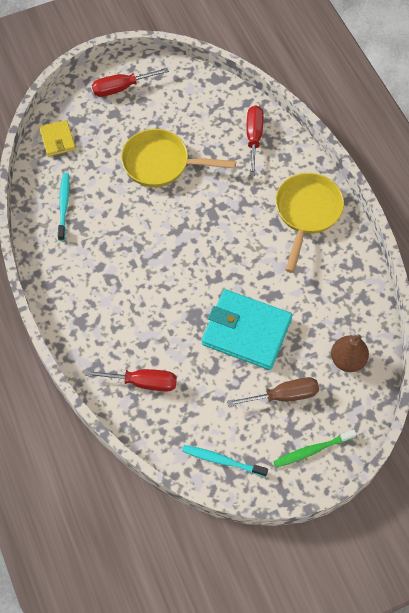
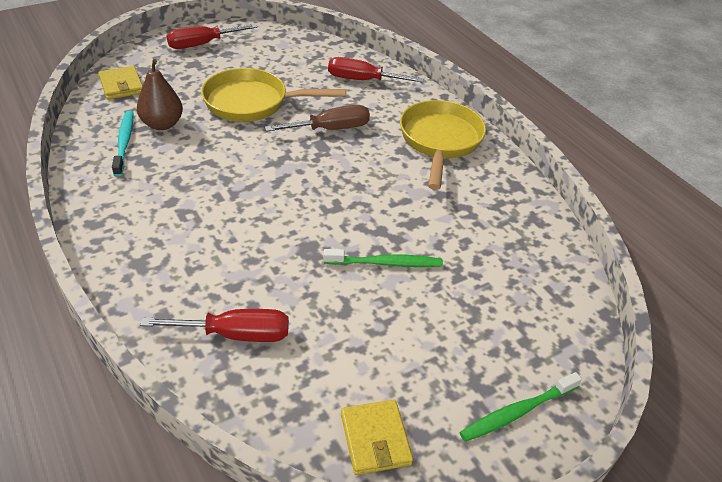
camera: 10 degrees left, 20 degrees down
turquoise toothbrush [182,445,268,477] -> yellow wallet [341,400,413,475]
turquoise wallet [202,289,292,370] -> green toothbrush [323,249,443,267]
brown screwdriver [227,377,319,407] -> brown screwdriver moved to [265,105,370,132]
red screwdriver [247,105,264,176] -> red screwdriver turned 75 degrees counterclockwise [328,57,424,83]
brown pear [331,335,369,372] -> brown pear moved to [137,59,183,130]

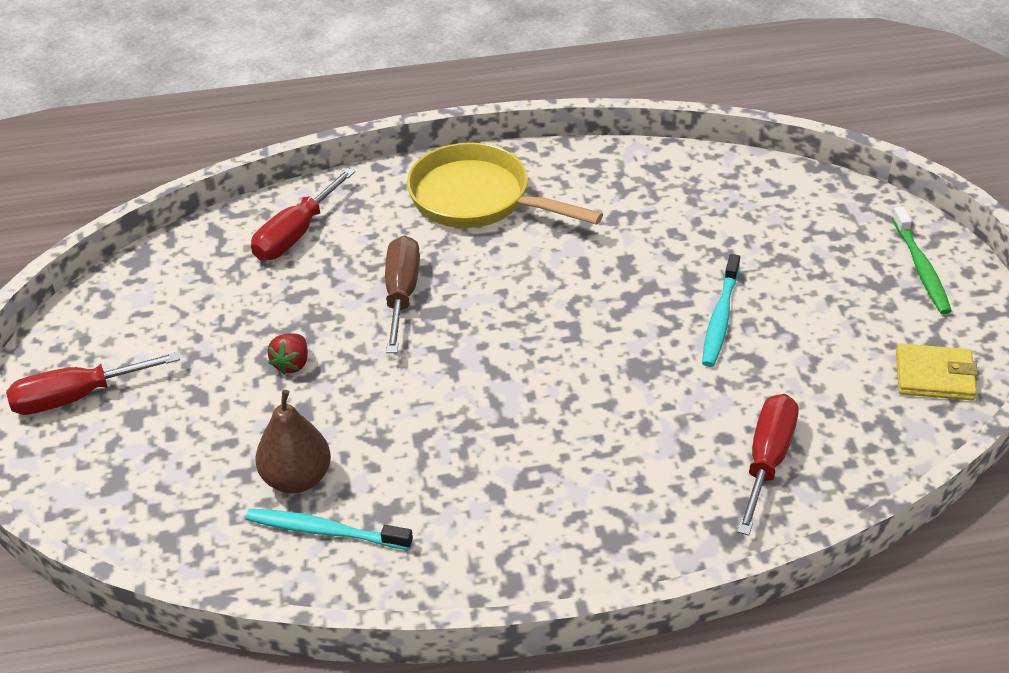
camera: 65 degrees left, 0 degrees up
yellow wallet [98,66,143,100] -> none
red screwdriver [166,24,258,49] -> red screwdriver turned 75 degrees clockwise [6,352,180,415]
yellow pan [201,68,346,122] -> red strawberry [267,333,308,375]
green toothbrush [323,249,443,267] -> none
none -> turquoise toothbrush [702,254,740,367]

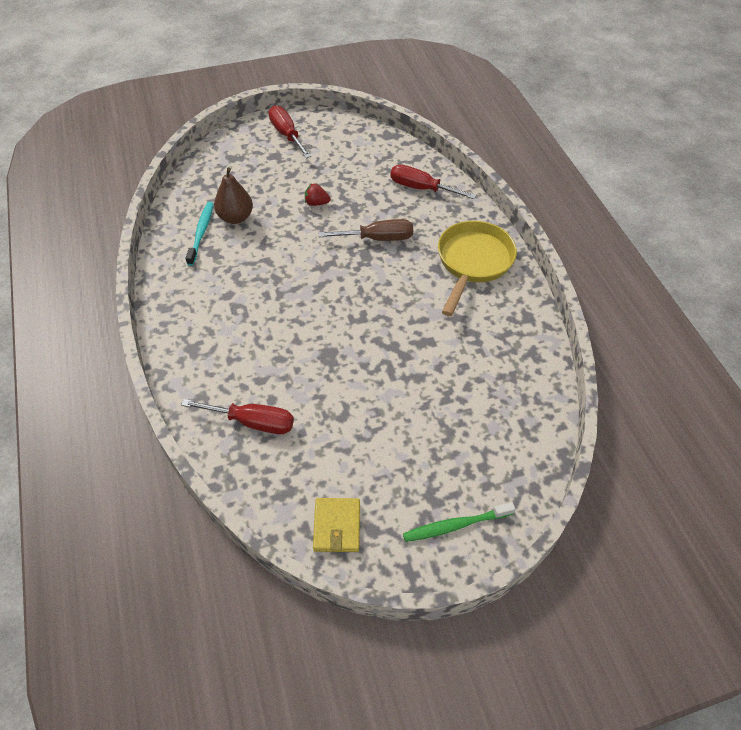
camera: 80 degrees right, 10 degrees up
turquoise toothbrush [702,254,740,367] -> none

